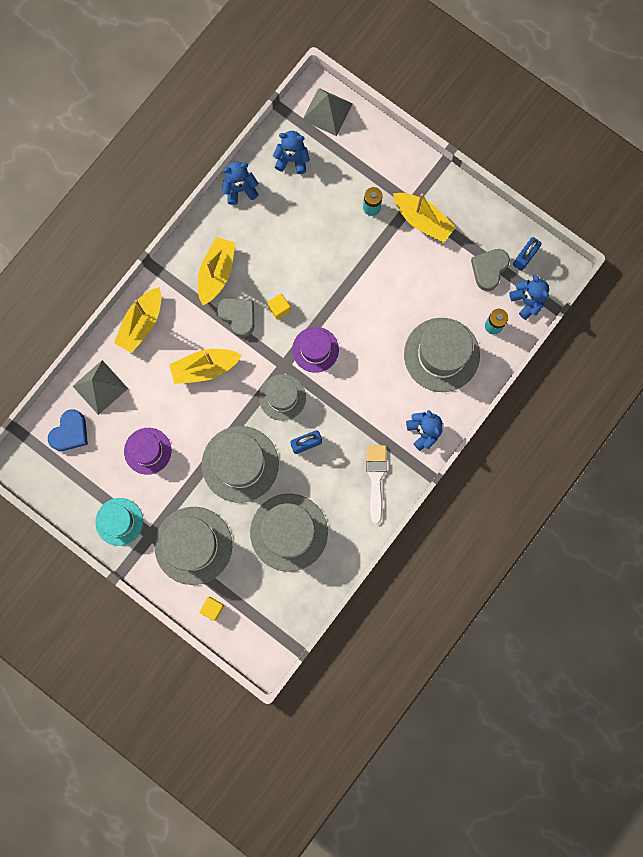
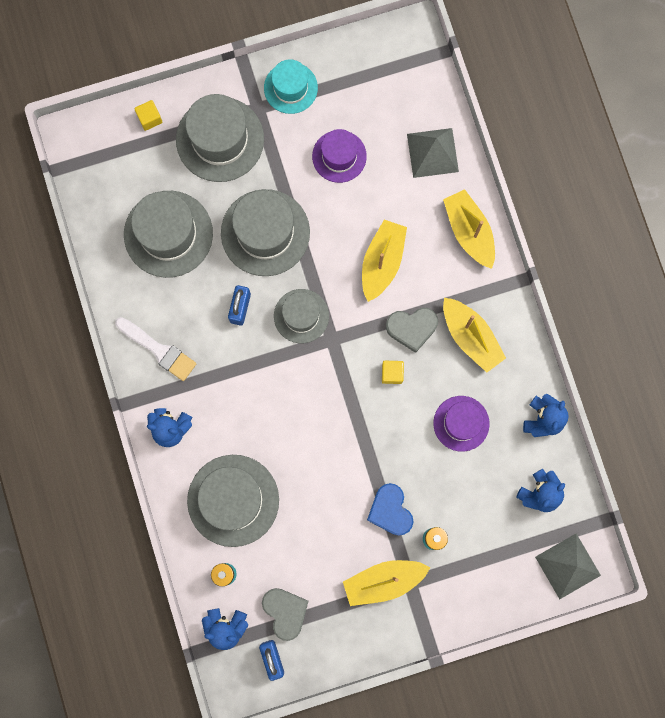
camera: 125 degrees right, 0 degrees up
blue heart [48,409,88,451] -> blue heart moved to [367,483,413,536]
purple hat [292,327,339,373] -> purple hat moved to [433,396,490,452]

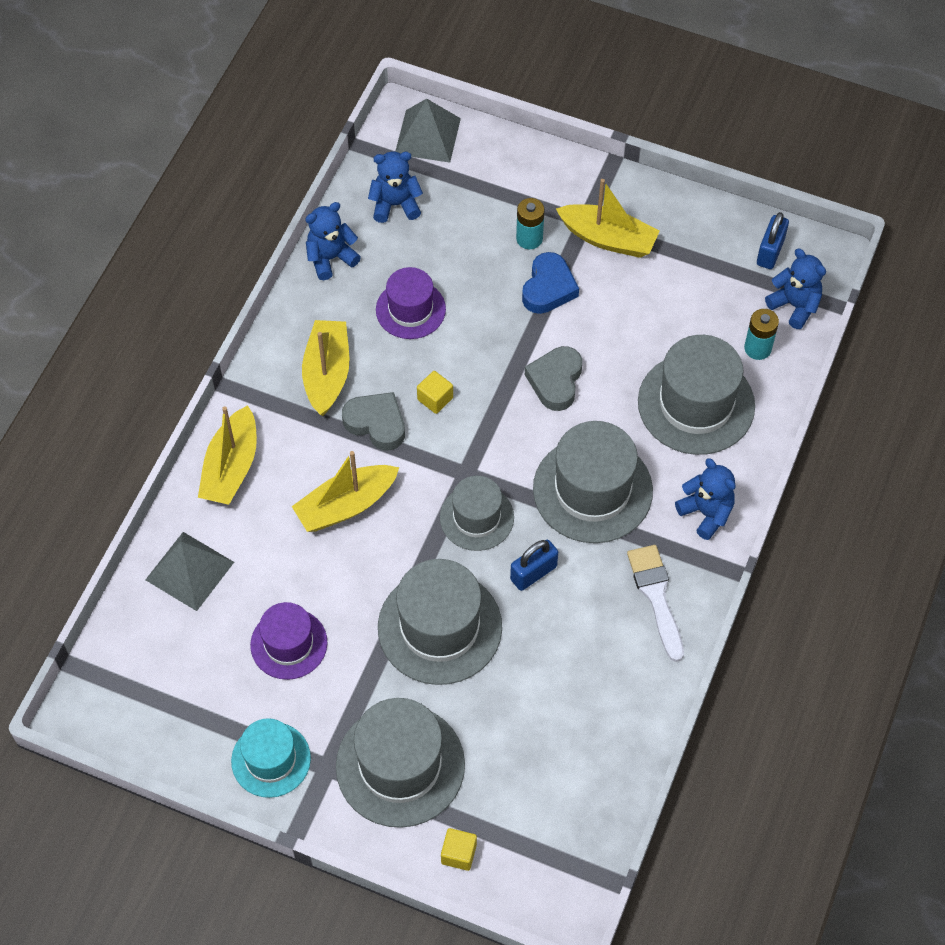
camera: 140 degrees left, 20 degrees down
grey hat [124,191,213,278] -> grey hat moved to [533,421,653,543]
grey heart [262,588,309,641] -> grey heart moved to [525,346,582,411]

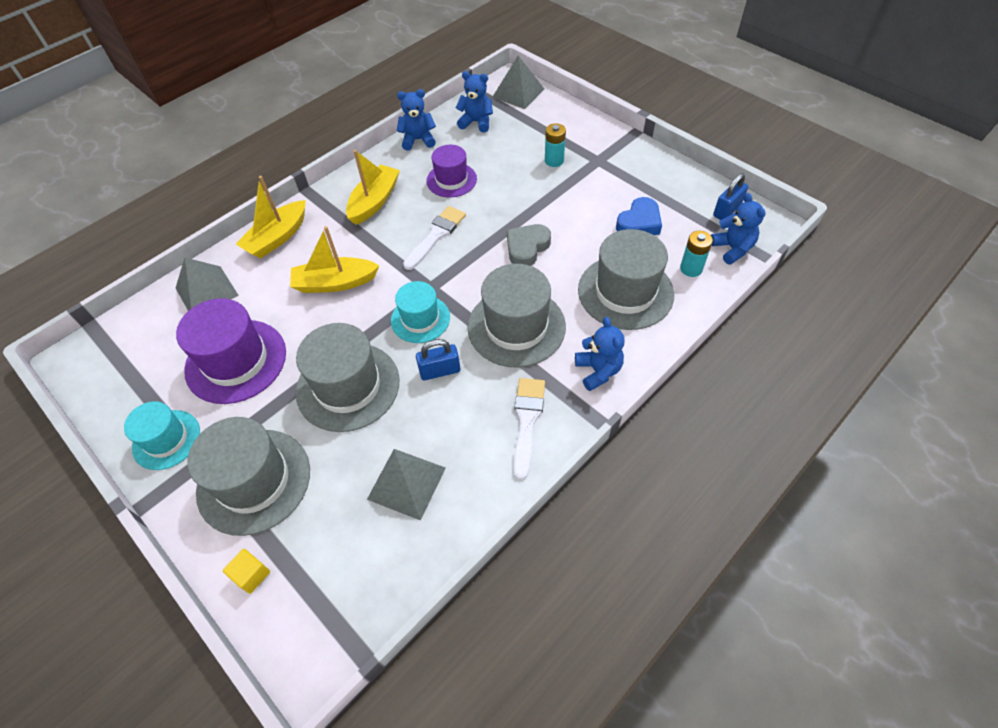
camera: 25 degrees right, 5 degrees down
purple hat [250,602,328,680] -> purple hat [176,298,286,404], size x1.62
grey heart [342,392,405,451] -> none
yellow cube [417,371,453,414] -> white brush [403,206,466,270]
grey hat [440,476,514,551] -> turquoise hat [391,281,450,343]
blue heart [522,252,579,314] -> blue heart moved to [616,197,662,235]
yellow boat [556,179,660,258] -> none
none -> grey pyramid [367,449,446,521]

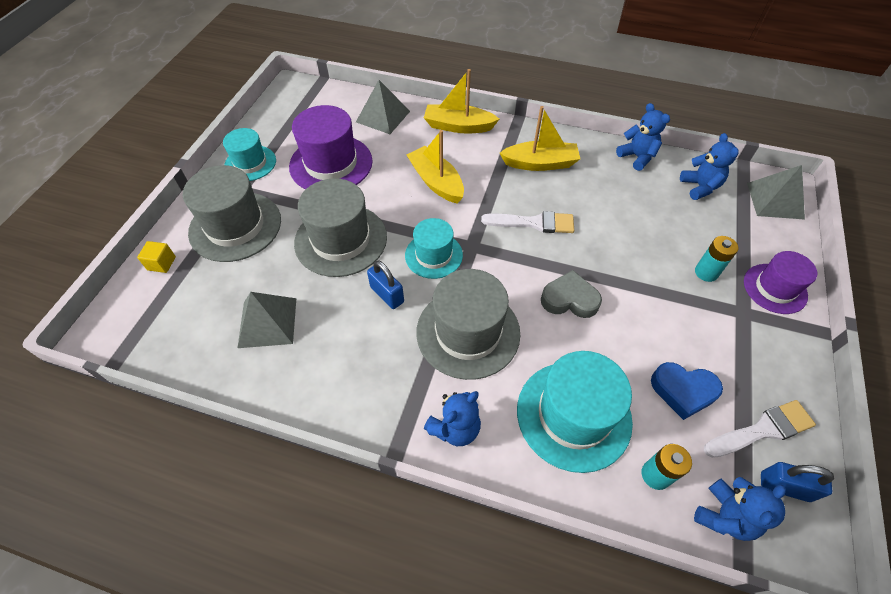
camera: 60 degrees right, 0 degrees up
purple hat [426,145,477,198] -> purple hat moved to [744,251,817,314]
white brush [513,378,545,480] -> white brush moved to [704,400,816,458]
grey hat [578,229,674,330] -> turquoise hat [517,351,633,473]

